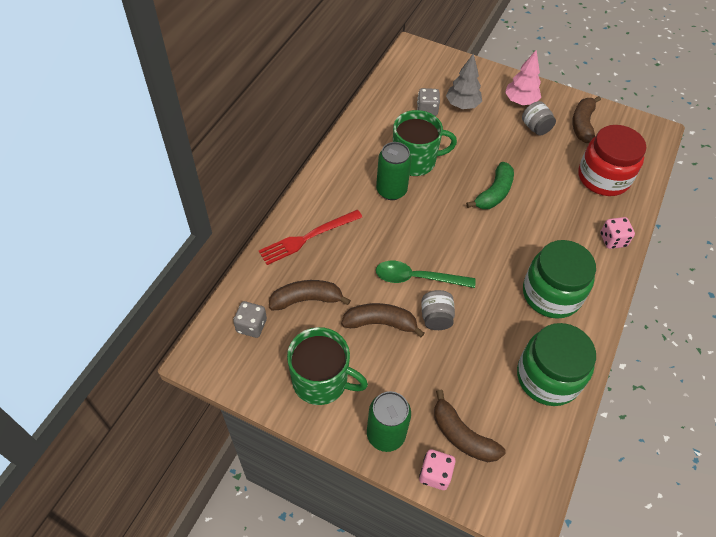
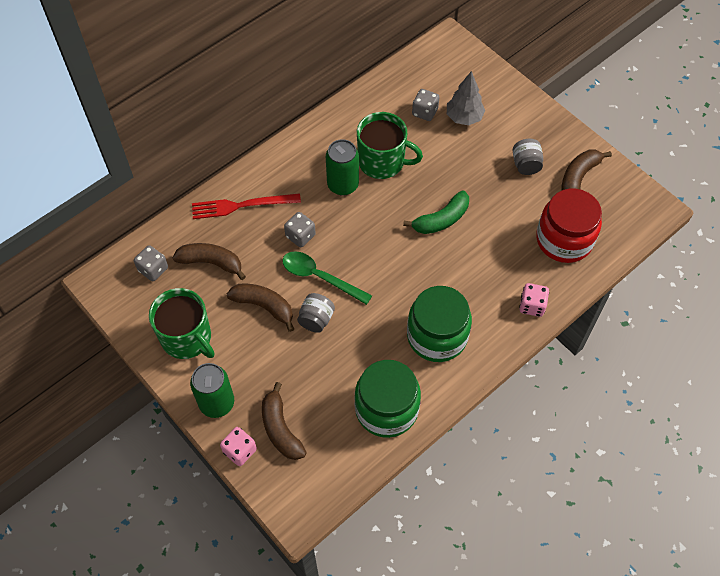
camera: 25 degrees right, 5 degrees up
pink tree [505,50,541,105] -> none
none -> grey dice [284,212,316,247]

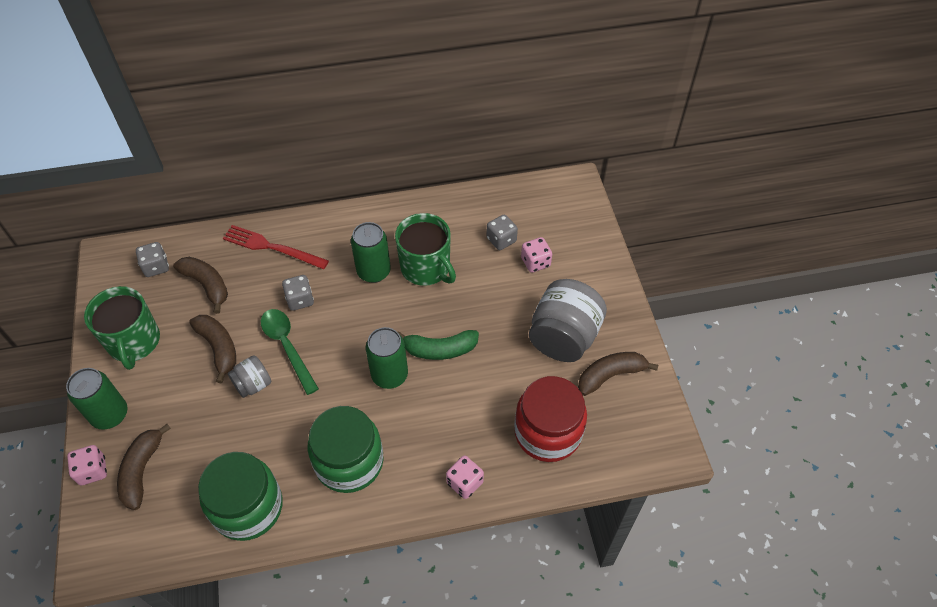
camera: 30 degrees right, 5 degrees down
grey tree [447,71,485,125] -> pink dice [521,237,552,273]
grey jar [513,139,543,175] -> grey jar [529,279,607,362], size x1.96
none -> green can [366,327,408,389]

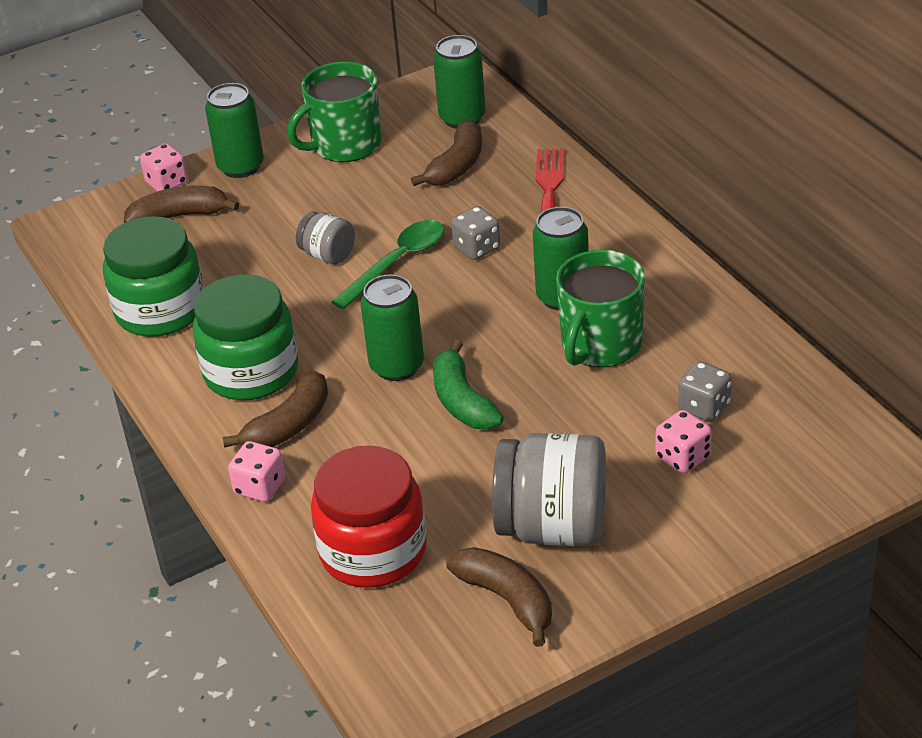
camera: 75 degrees right, 15 degrees down
grey dice [136,242,169,277] -> green can [433,35,486,129]
brown banana [189,315,236,383] -> brown banana moved to [223,371,328,448]

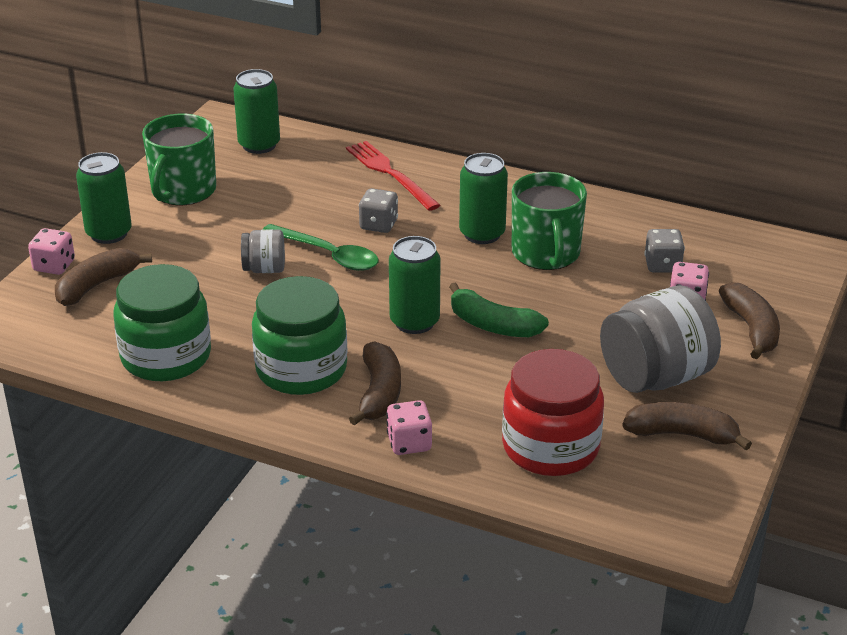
camera: 40 degrees left, 5 degrees down
green spoon [331,220,444,309] -> green spoon turned 120 degrees clockwise [262,224,378,271]
brown banana [411,120,482,186] -> brown banana moved to [719,282,780,359]

